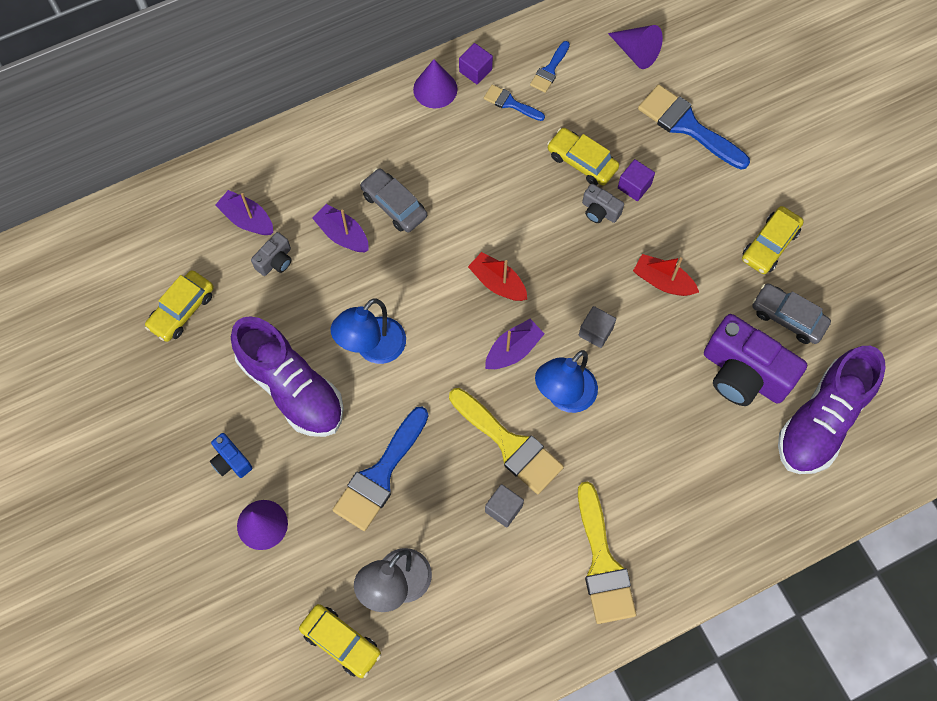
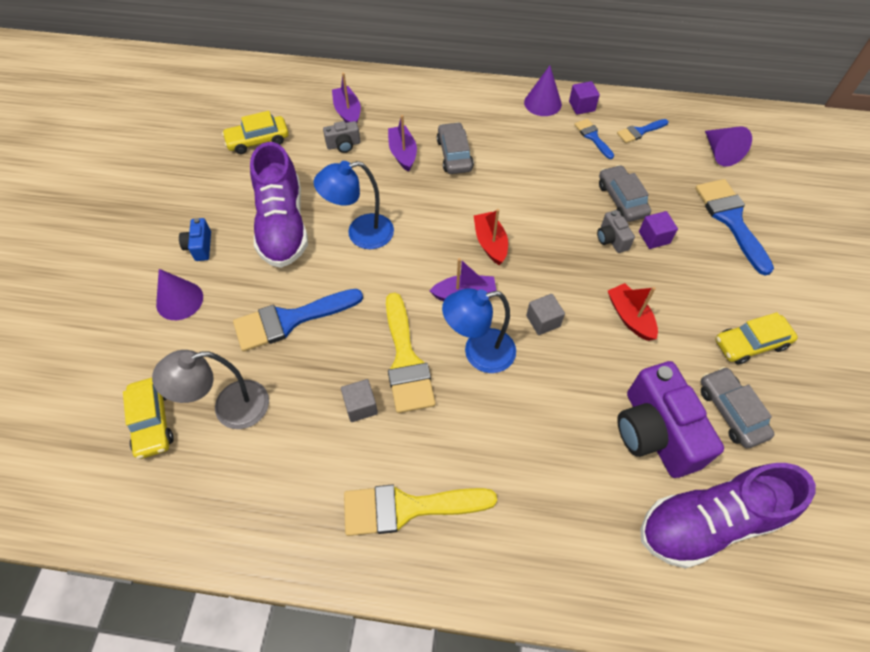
camera: 35 degrees right, 10 degrees down
yellow car [547,128,619,186] -> grey car [599,165,651,222]
yellow brush [578,481,636,624] -> yellow brush turned 60 degrees clockwise [344,485,497,536]

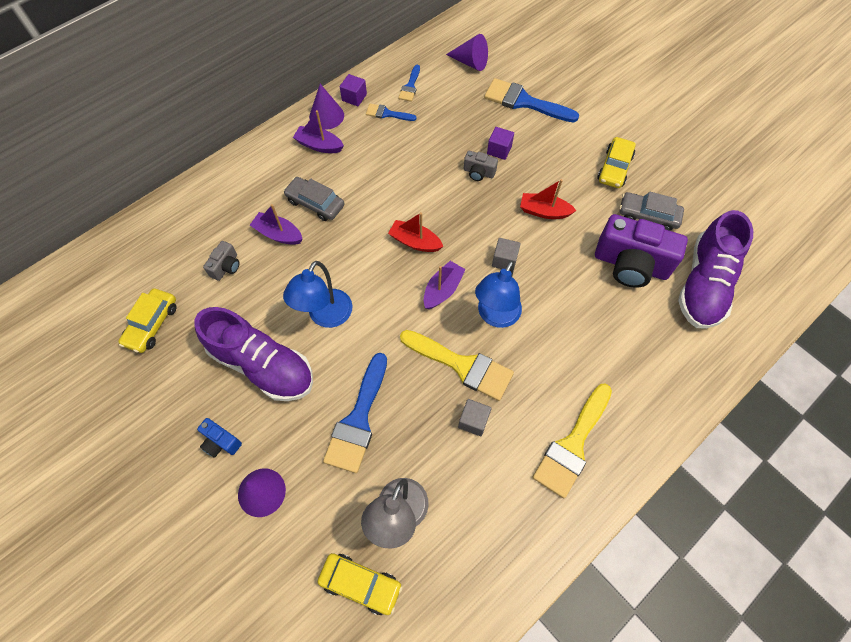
camera: 50 degrees left, 5 degrees up
purple boat [332,73,361,123] -> purple boat moved to [293,110,344,153]
grey car [599,165,651,222] -> none

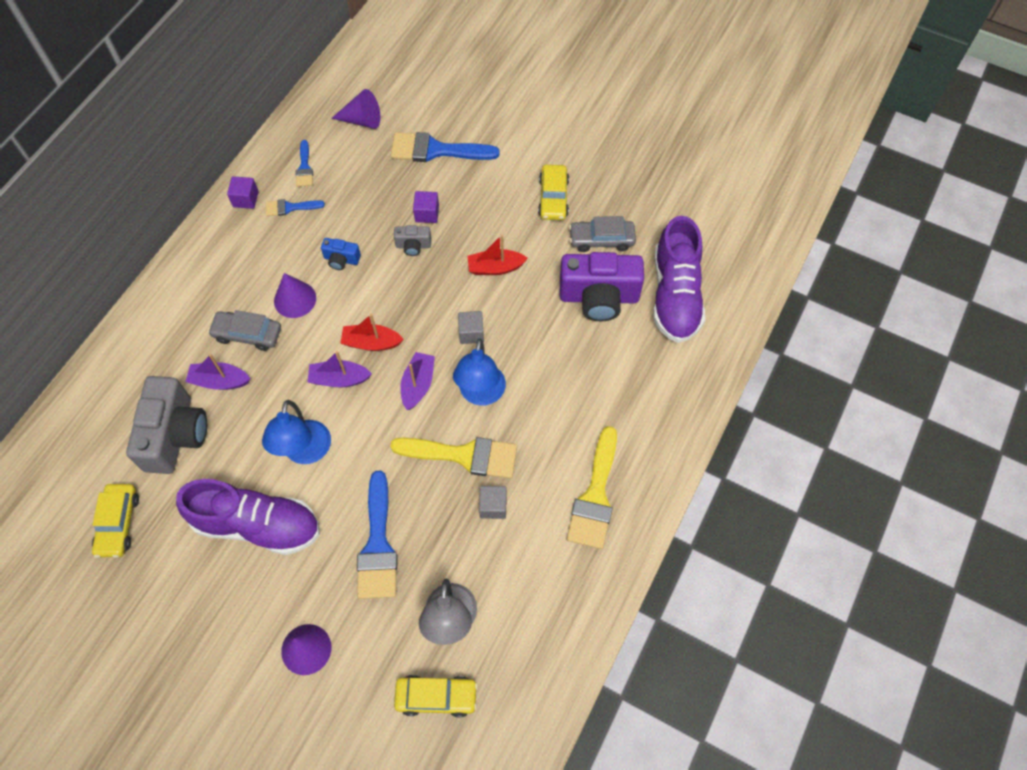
camera: 20 degrees left, 0 degrees up
blue camera [197,418,242,458] -> blue camera moved to [321,238,361,270]
grey camera [203,241,239,281] -> grey camera [126,376,207,474], size x2.18
purple boat [293,110,344,153] -> purple boat moved to [308,351,372,387]
purple cone [309,84,344,130] -> purple cone moved to [274,273,316,318]

